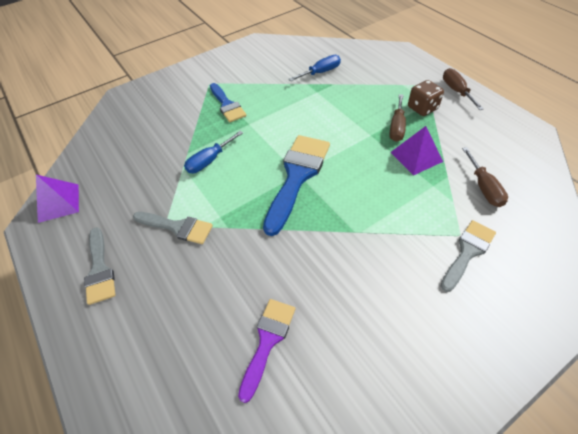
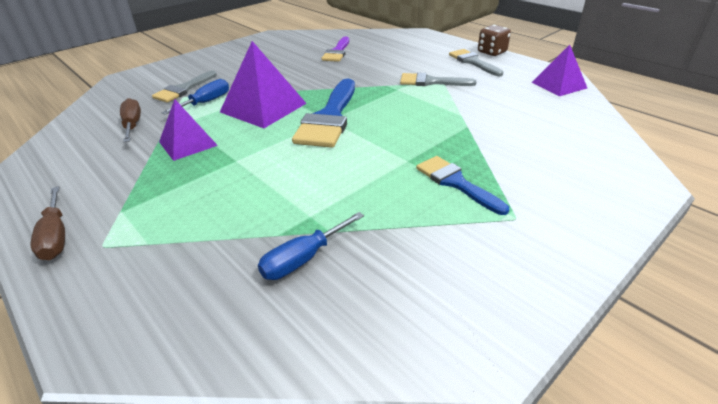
camera: 170 degrees right, 15 degrees down
blue screwdriver [184,131,243,173] -> blue screwdriver moved to [161,79,229,115]
brown screwdriver [389,94,406,142] -> none
brown dice [408,80,444,116] -> brown dice moved to [478,25,511,56]
none -> purple pyramid [220,41,307,128]

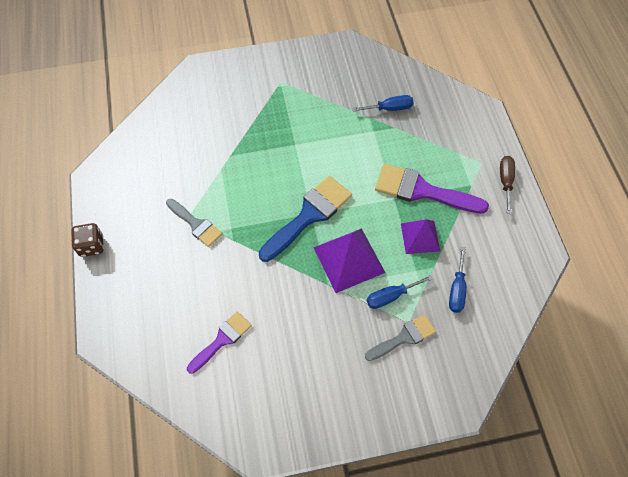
camera: 150 degrees left, 25 degrees up
brown screwdriver [120,98,141,142] -> blue screwdriver [449,246,466,313]
blue brush [416,156,509,215] -> none
grey brush [449,49,503,76] -> none
purple pyramid [531,45,587,96] -> none
none -> purple brush [375,164,489,214]

